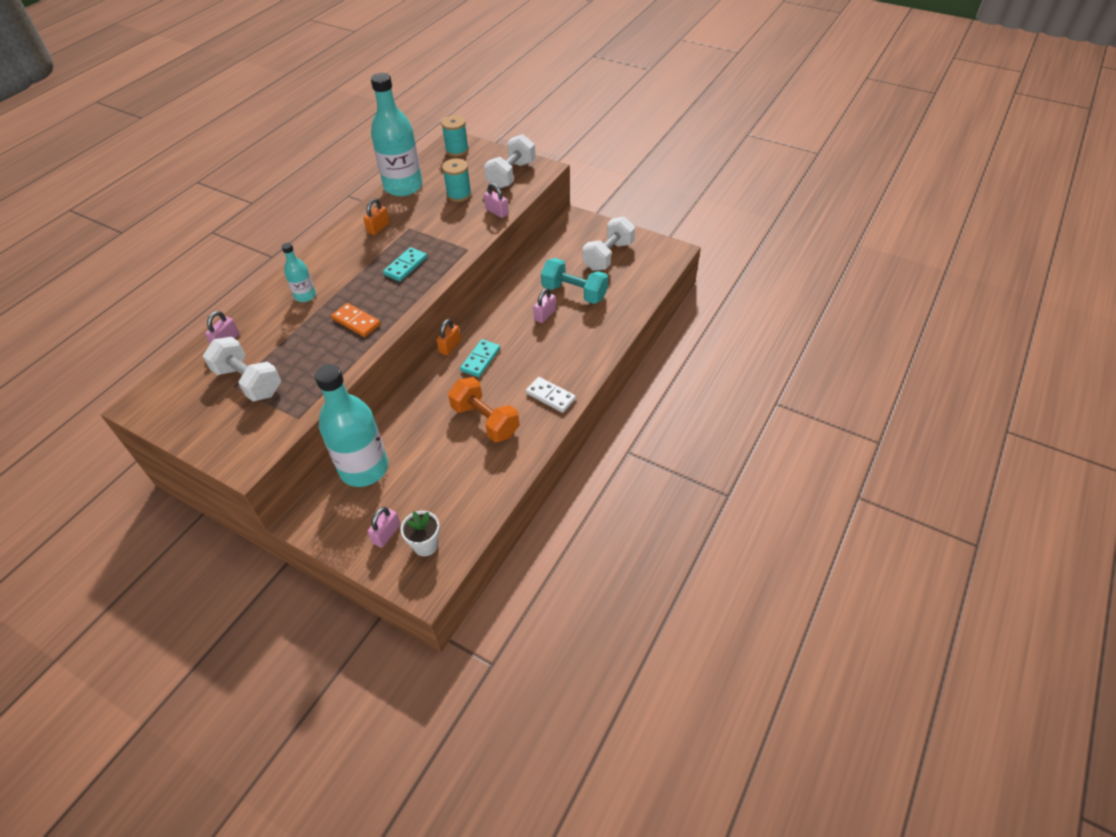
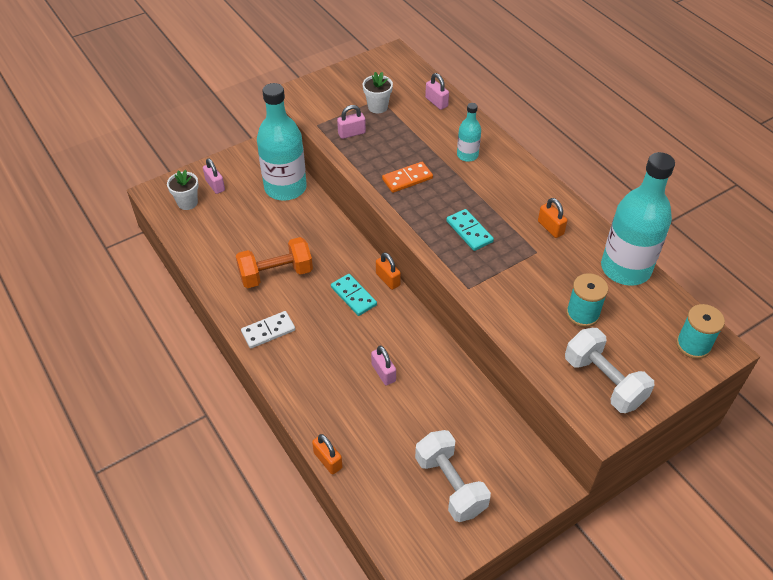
camera: 115 degrees right, 0 degrees up
white dumbbell [203,337,281,401] -> white flower pot [363,72,393,114]
pink padlock [484,183,508,218] -> pink padlock moved to [337,105,366,139]
turquoise dumbbell [541,258,608,304] -> none
none -> orange padlock [312,434,343,474]

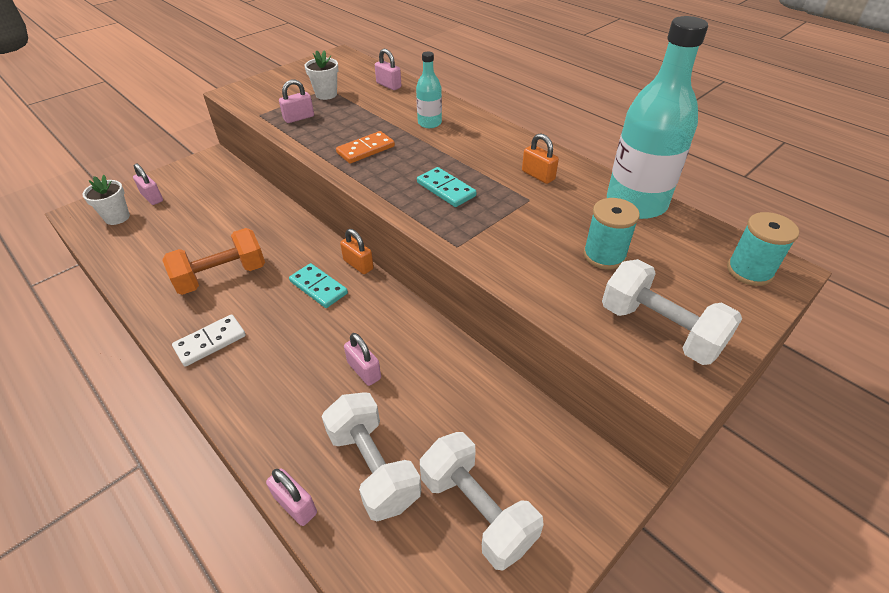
camera: 10 degrees left, 5 degrees down
turquoise bottle [257,83,307,201] -> none
orange padlock [312,434,343,474] -> pink padlock [266,468,317,526]
none -> white dumbbell [321,392,421,521]

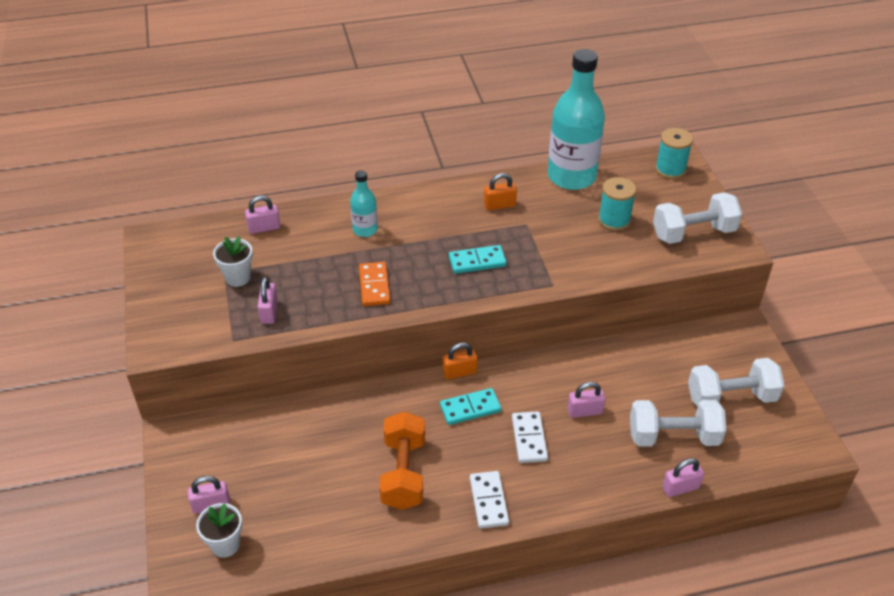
camera: 60 degrees left, 0 degrees up
none -> white domino [512,411,548,463]

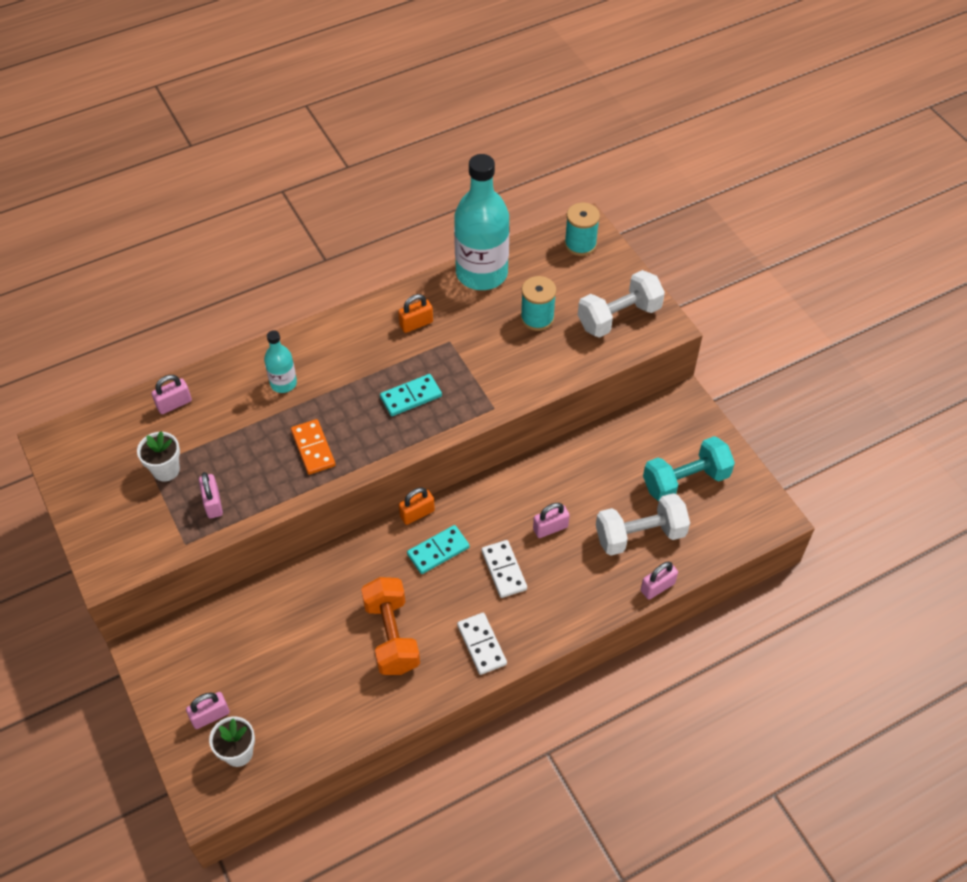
camera: 15 degrees left, 10 degrees up
white dumbbell [688,358,785,407] -> turquoise dumbbell [643,436,735,502]

